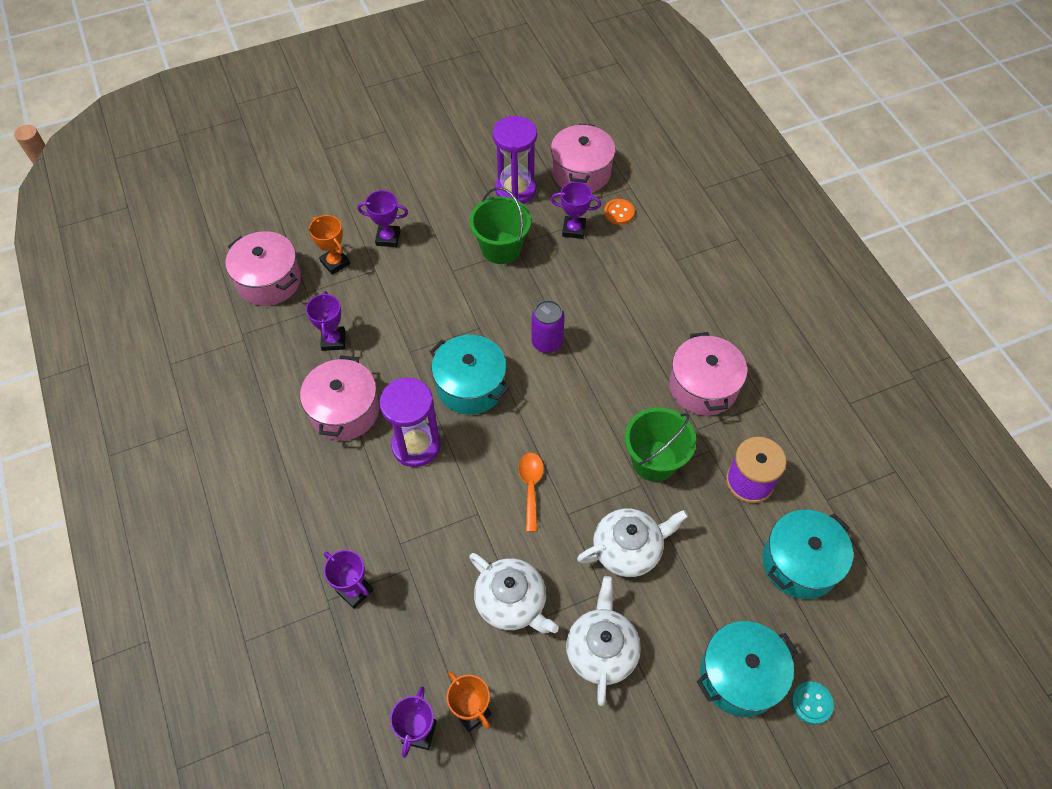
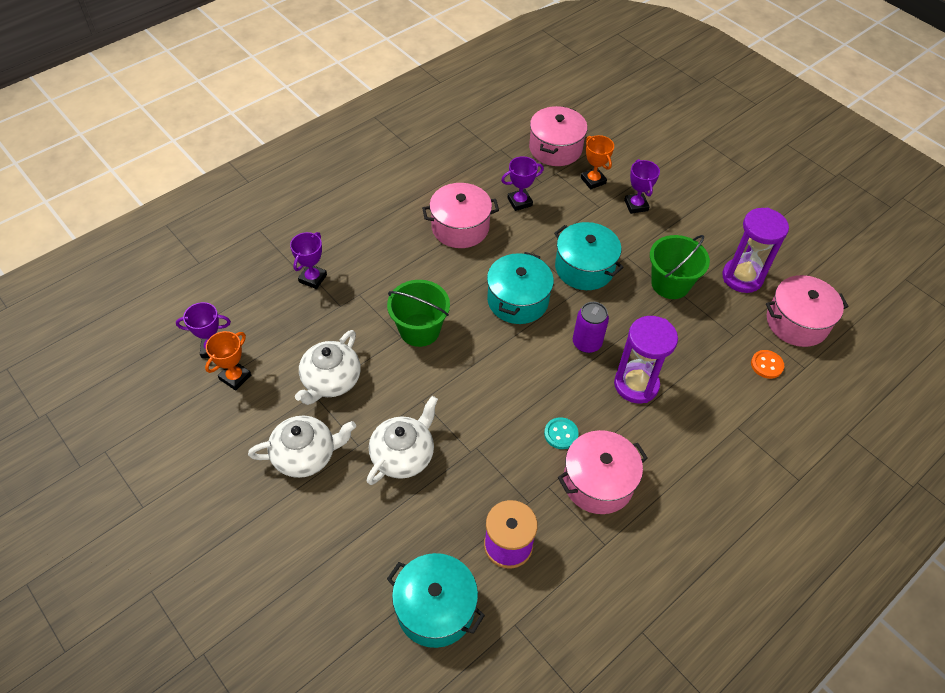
camera: 70 degrees right, 5 degrees down
orange trophy [309,215,350,275] -> orange trophy turned 60 degrees counterclockwise [581,135,614,189]
purple hourglass [380,378,441,467] -> purple hourglass moved to [614,316,678,403]
orange spoon [518,453,544,532] -> none
purple trophy [551,182,601,239] -> none
white teapot [577,508,688,577] -> white teapot turned 105 degrees counterclockwise [367,396,438,485]
green bucket [625,407,696,482] -> green bucket moved to [387,280,450,347]
turquoise pot [697,621,798,717] -> turquoise pot moved to [554,222,624,290]
turquoise button [791,682,834,725] -> turquoise button moved to [544,417,579,449]

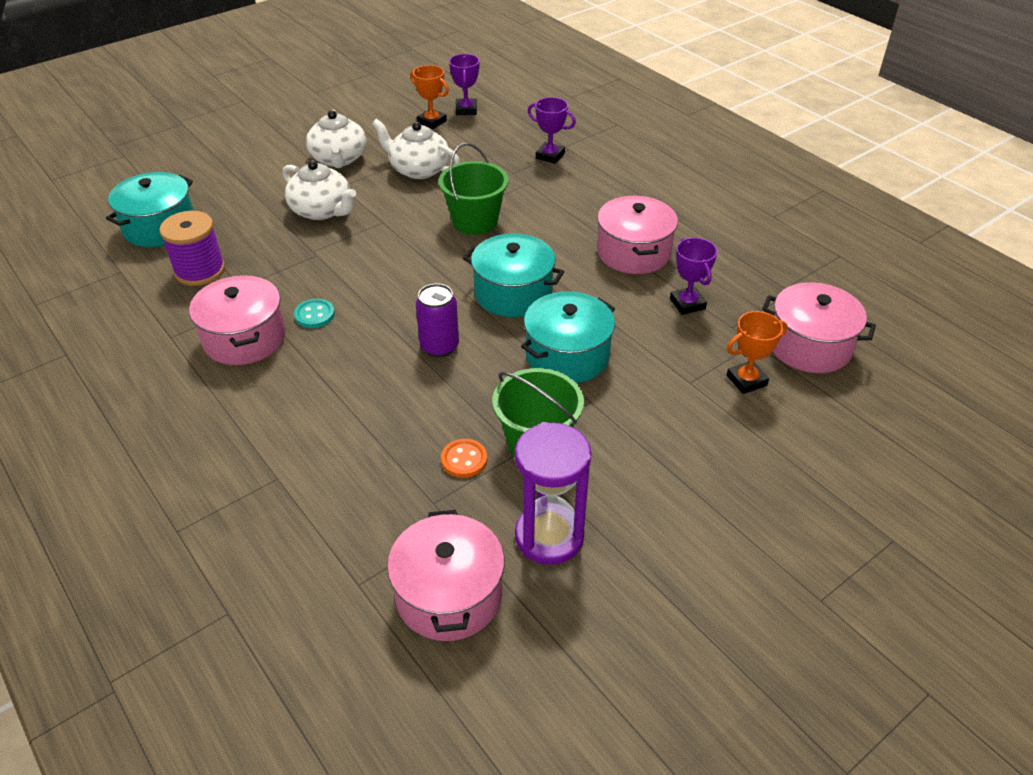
camera: 95 degrees right, 10 degrees down
purple hourglass [614,316,678,403] -> none
purple trophy [624,159,660,214] -> none
orange button [751,350,784,379] -> orange button moved to [441,439,487,478]

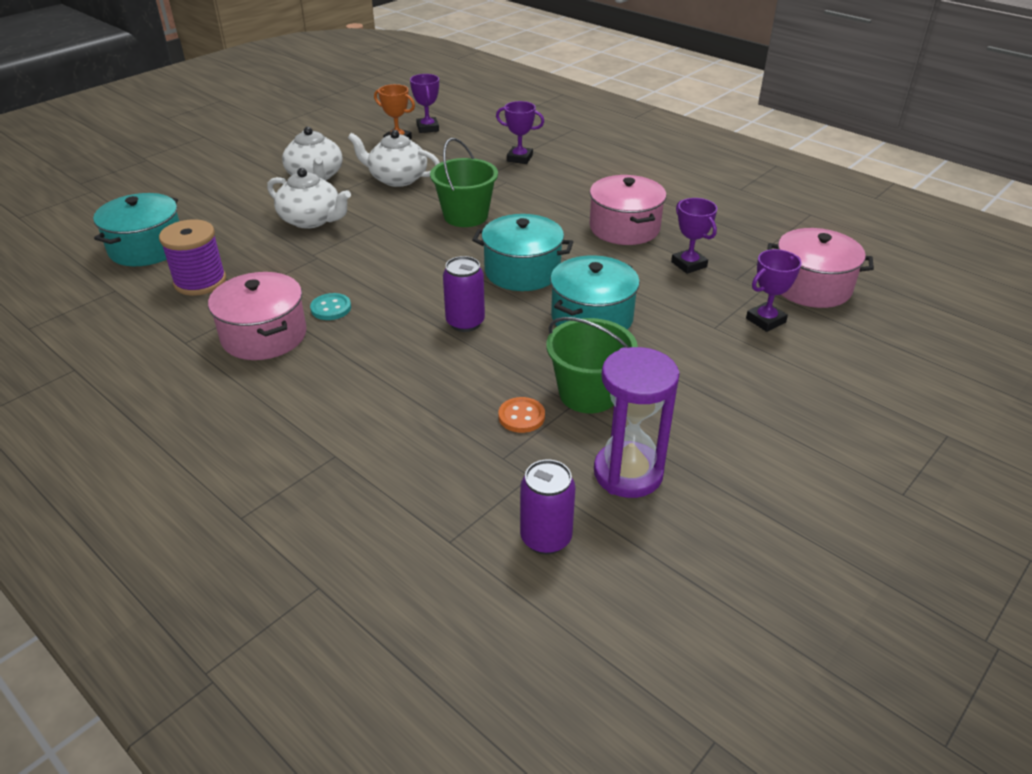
camera: 10 degrees left, 5 degrees down
pink pot [387,510,505,641] -> purple can [520,459,575,555]
orange trophy [726,311,787,394] -> purple trophy [746,249,802,332]

